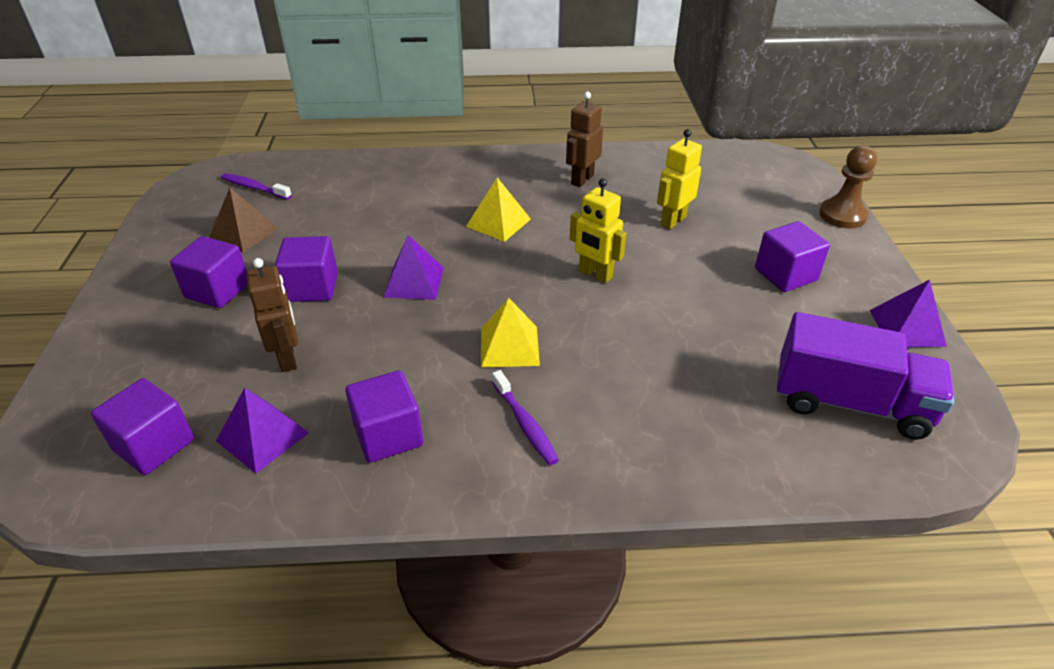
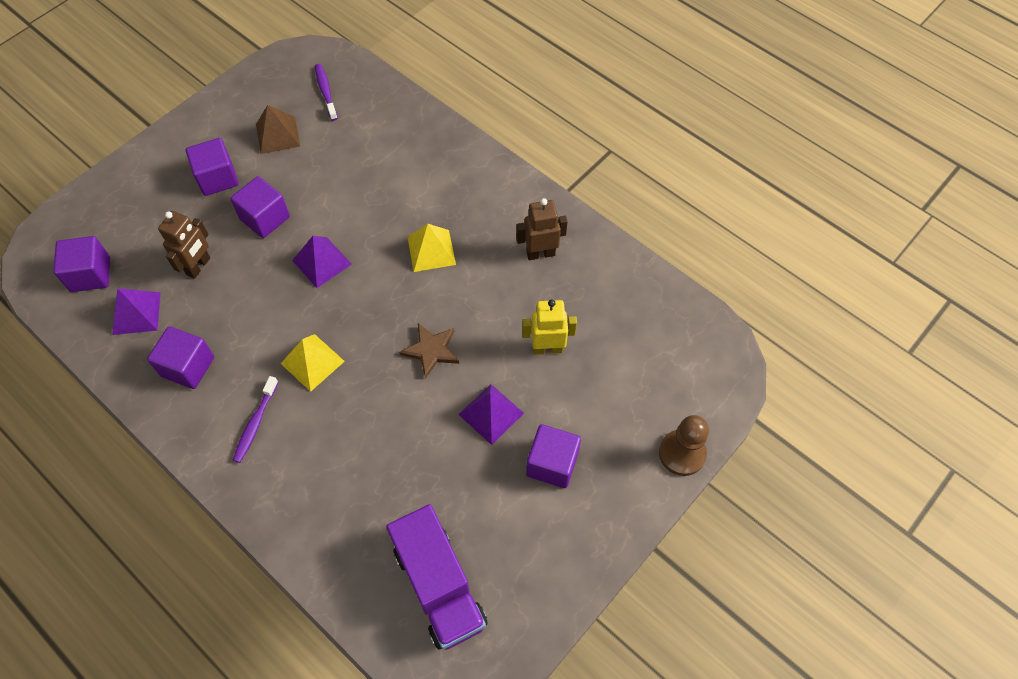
camera: 45 degrees right, 20 degrees up
yellow robot [570,178,627,283] -> brown star [399,323,459,379]
purple pyramid [870,280,947,347] -> purple pyramid moved to [458,384,524,445]

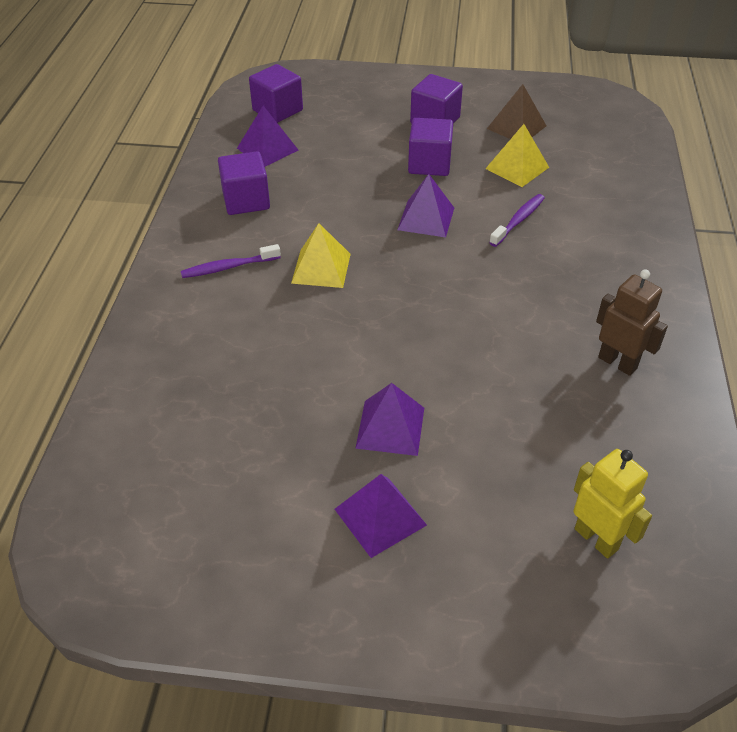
camera: 55 degrees right, 15 degrees down
brown robot [158,211,210,279] -> none
purple toothbrush [315,64,338,121] -> purple toothbrush moved to [489,194,545,247]
purple truck [386,504,488,650] -> none
brown star [399,323,459,379] -> none
yellow pyramid [407,224,456,272] -> yellow pyramid moved to [485,124,549,187]
yellow robot [522,299,577,355] -> yellow robot moved to [574,449,652,559]
purple cube [526,424,581,488] -> purple pyramid [335,474,427,558]
brown pawn [659,415,709,476] -> none

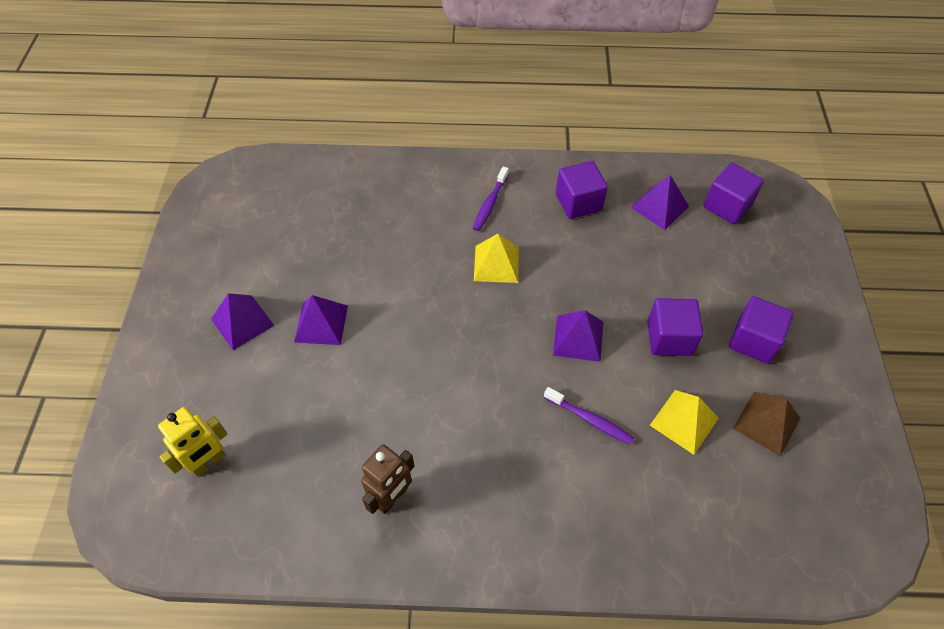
camera: 85 degrees right, 10 degrees up
purple toothbrush [181,244,281,278] -> purple toothbrush turned 135 degrees counterclockwise [473,167,509,231]

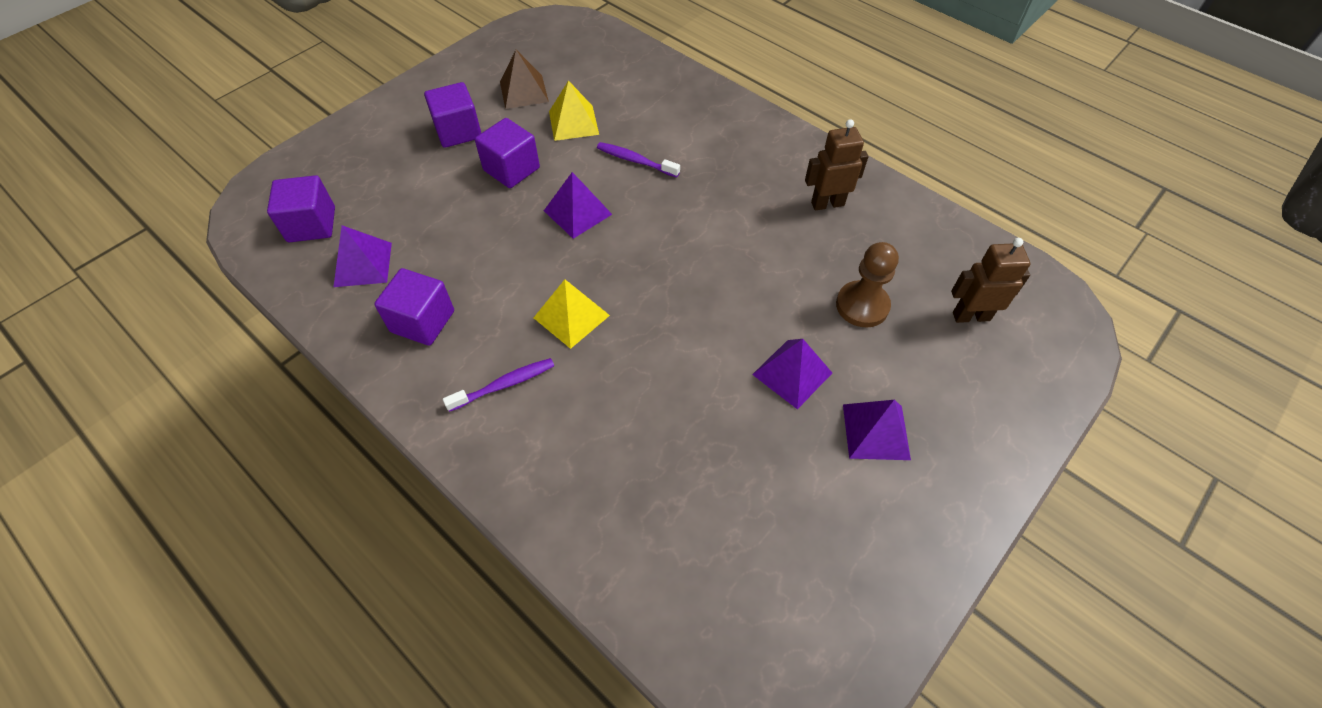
camera: 140 degrees left, 0 degrees up
yellow robot [158,407,227,477] -> brown robot [951,238,1030,323]
purple toothbrush [544,387,634,445] -> purple toothbrush turned 45 degrees counterclockwise [597,142,680,178]
none -> brown pawn [836,242,899,327]

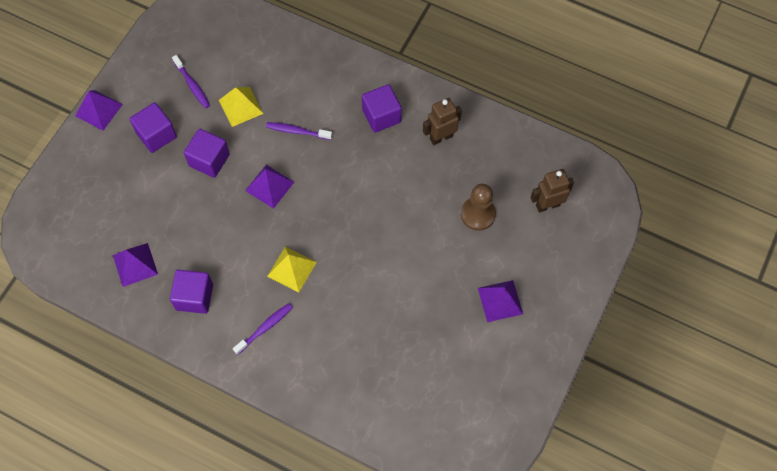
camera: 15 degrees left, 10 degrees up
purple cube [267,175,335,242] -> purple cube moved to [362,84,402,133]
brown pyramid [500,50,549,109] -> purple toothbrush [172,55,210,108]
purple pyramid [752,339,832,409] -> purple pyramid moved to [75,90,123,131]

